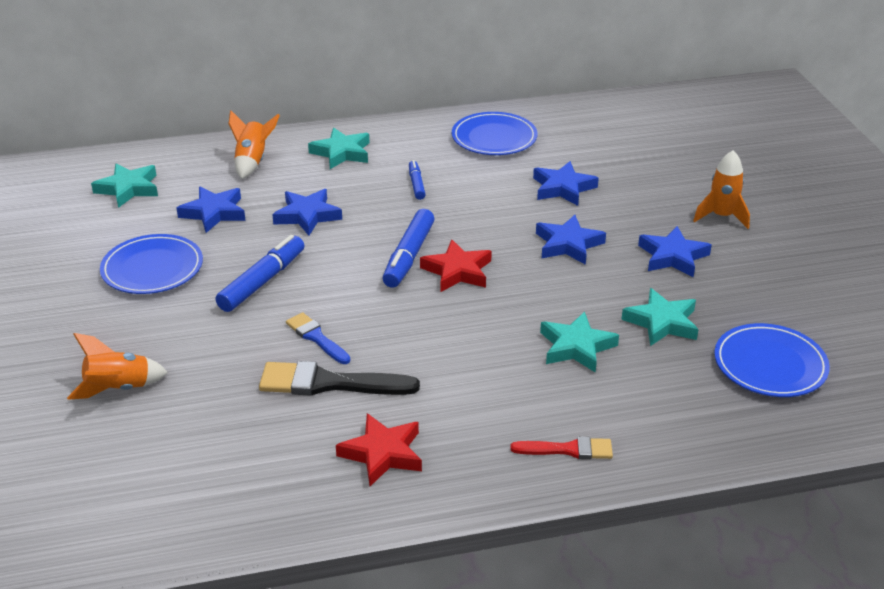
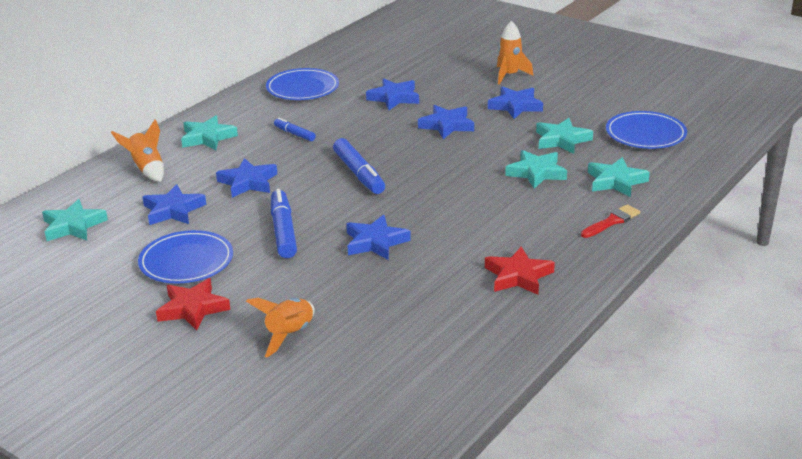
camera: 40 degrees left, 5 degrees down
black brush [259,361,420,395] -> none
blue brush [286,313,350,364] -> blue star [346,215,411,260]
red star [420,240,492,292] -> red star moved to [156,278,230,331]
none -> turquoise star [588,157,650,197]

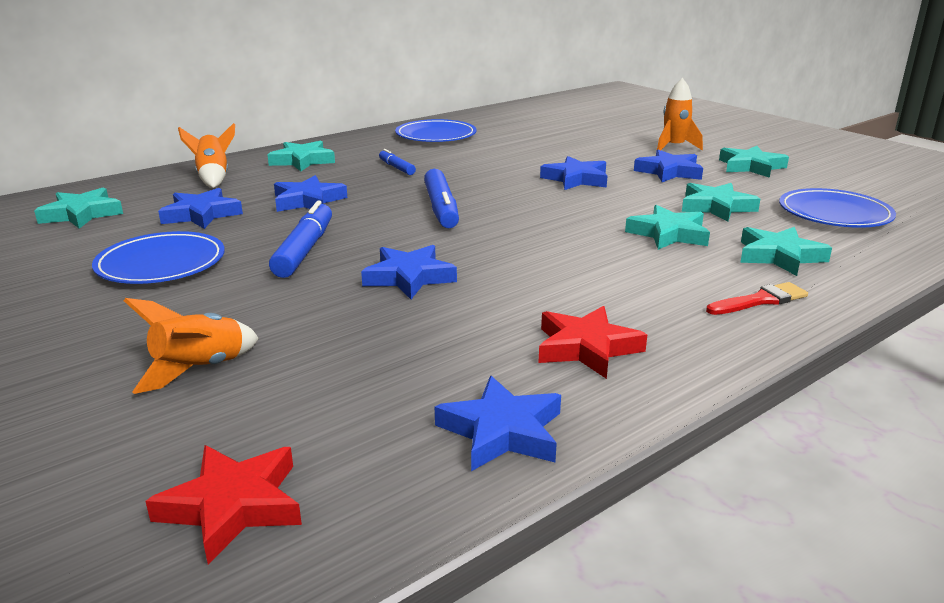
camera: 15 degrees right, 5 degrees down
red star [156,278,230,331] -> red star moved to [145,445,302,564]
blue star [366,78,419,110] -> blue star moved to [435,376,561,471]
none -> turquoise star [719,146,789,178]

